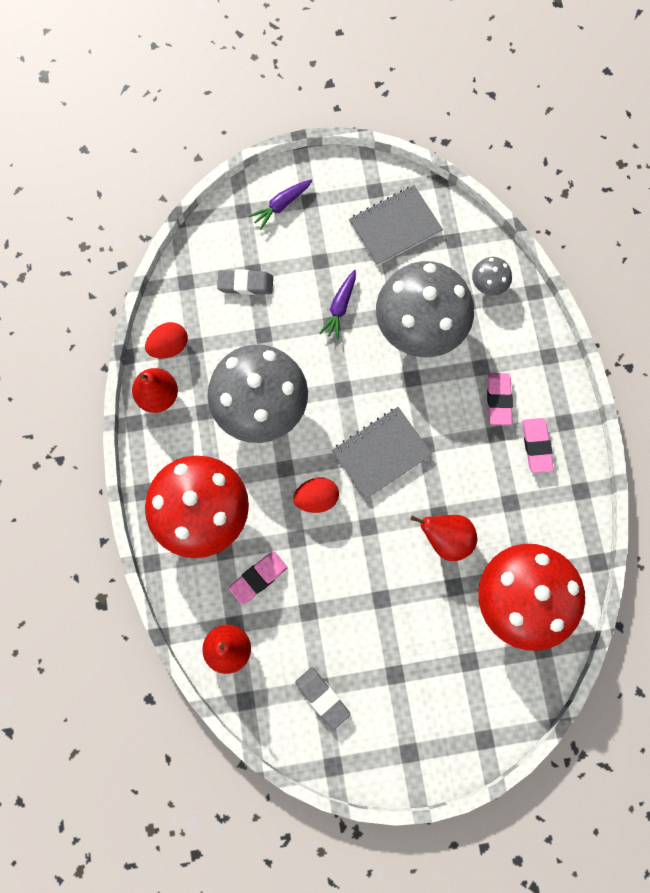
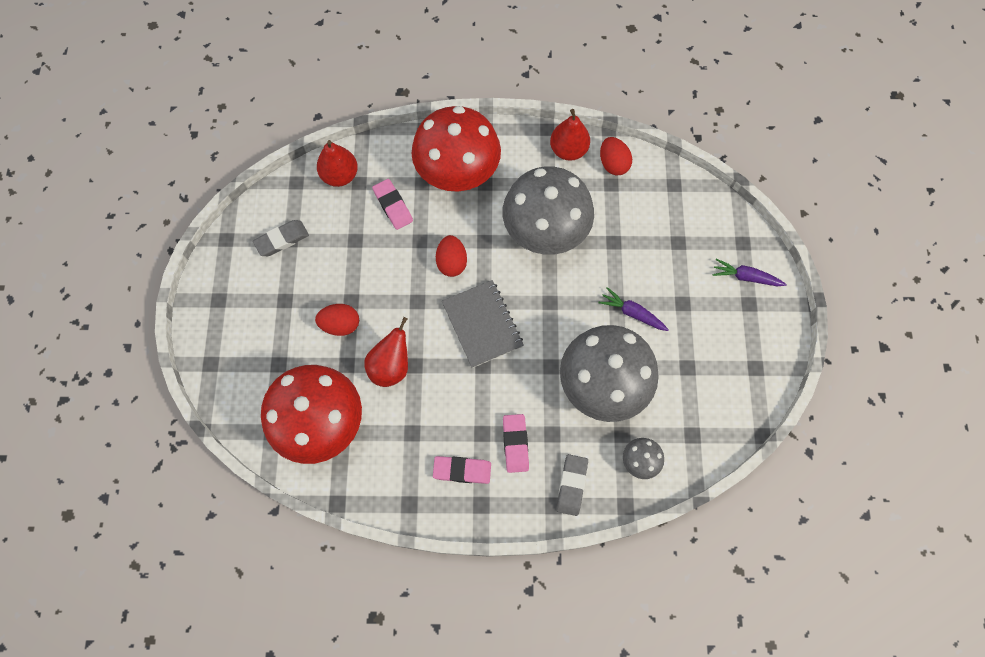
camera: 100 degrees right, 5 degrees down
grey eraser [217,269,273,295] -> grey eraser moved to [556,454,588,516]
purple carrot [249,179,312,230] -> purple carrot turned 45 degrees counterclockwise [713,259,787,286]
grey notebook [349,185,443,266] -> none
pink eraser [487,373,513,425] -> pink eraser turned 75 degrees clockwise [503,414,529,473]
none -> red egg [315,304,359,336]

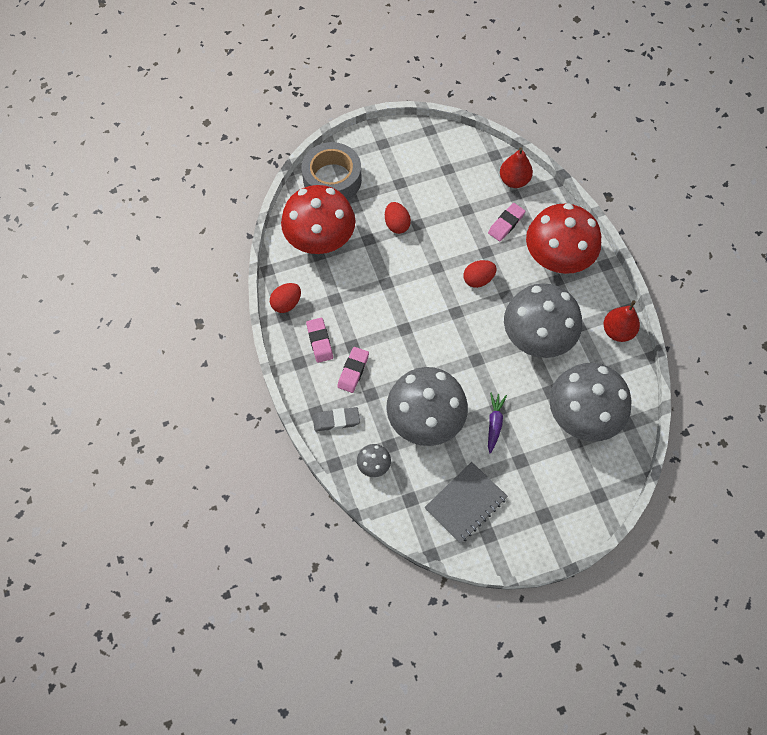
camera: 70 degrees right, 5 degrees down
grey eraser [253,220,309,256] -> none
red pear [364,317,408,387] -> none
grey notebook [442,280,524,368] -> grey notebook moved to [425,462,508,544]
pink eraser [503,414,529,473] -> pink eraser turned 45 degrees counterclockwise [337,347,369,393]
red egg [600,137,632,175] -> red egg moved to [270,283,301,313]
purple carrot [713,259,787,286] -> none
none -> grey tape [302,142,362,200]
none -> grey mushroom [549,363,632,442]

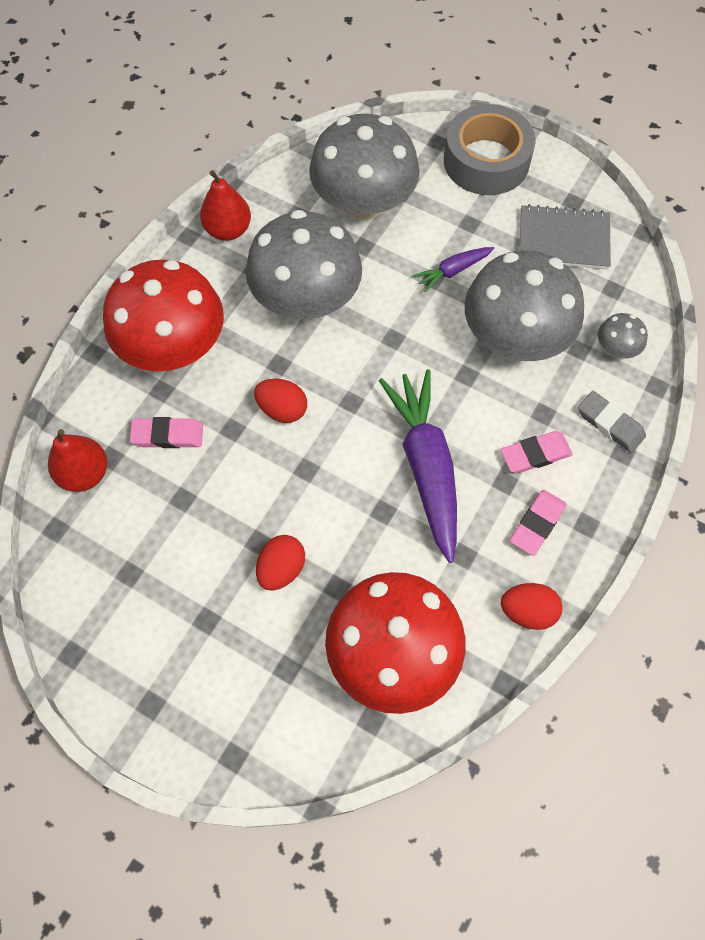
camera: 130 degrees left, 0 degrees up
grey tape [302,142,362,200] -> grey tape moved to [444,104,536,195]
none -> purple carrot [379,369,457,563]

